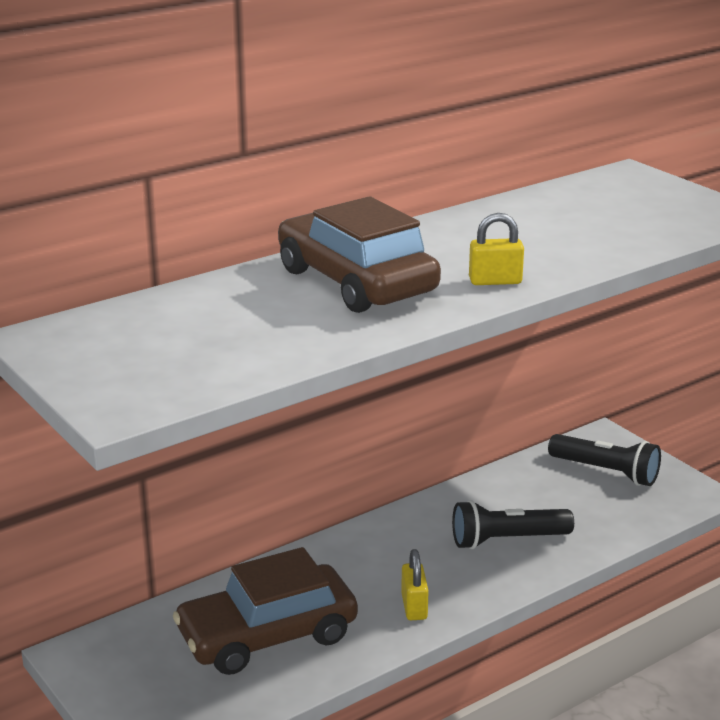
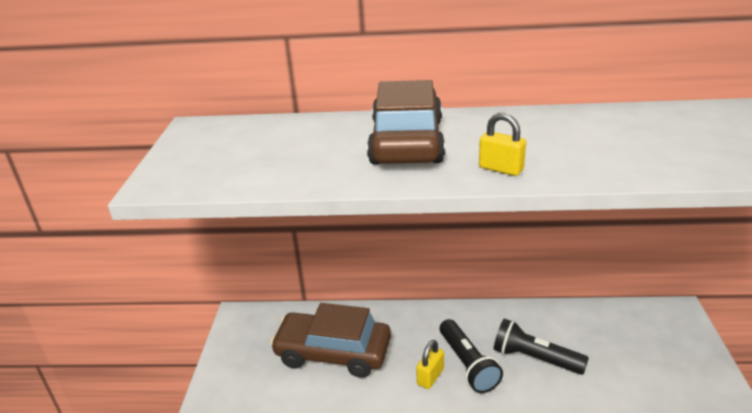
camera: 40 degrees right, 5 degrees up
black flashlight [548,434,661,486] -> black flashlight moved to [440,319,503,393]

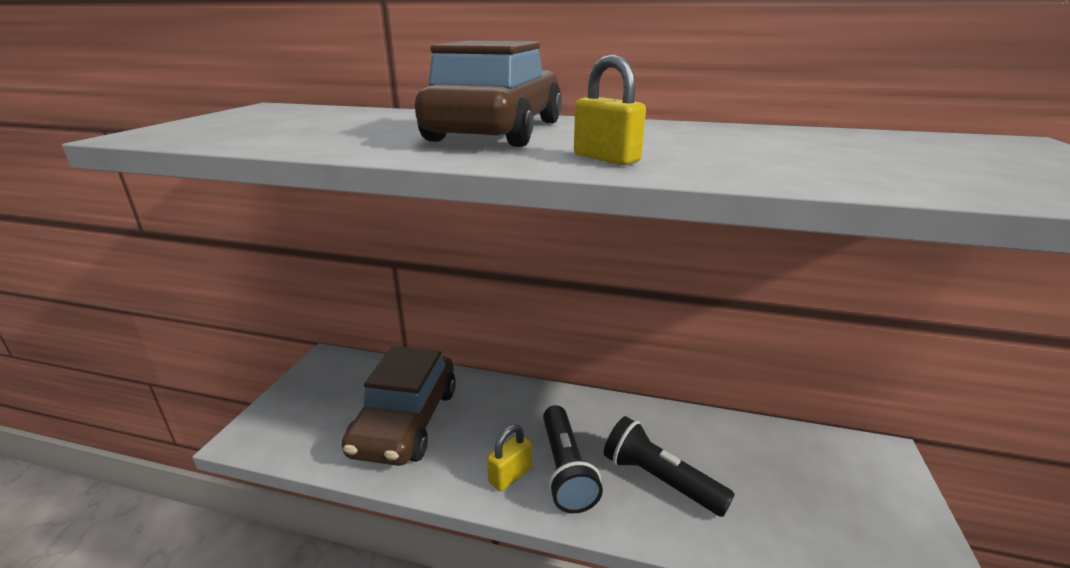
camera: 10 degrees right, 5 degrees down
brown car [270,303,391,378] -> brown car turned 105 degrees counterclockwise [342,346,456,466]

